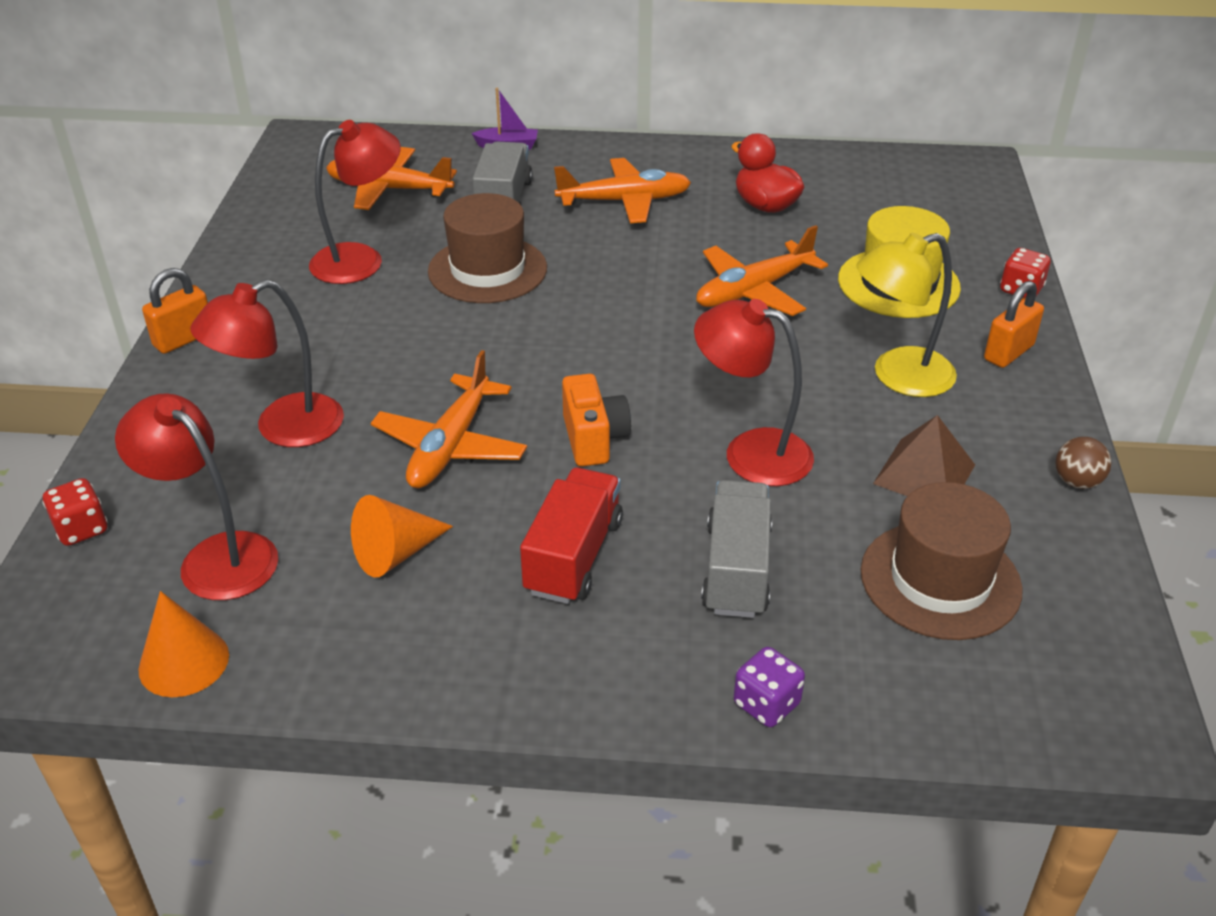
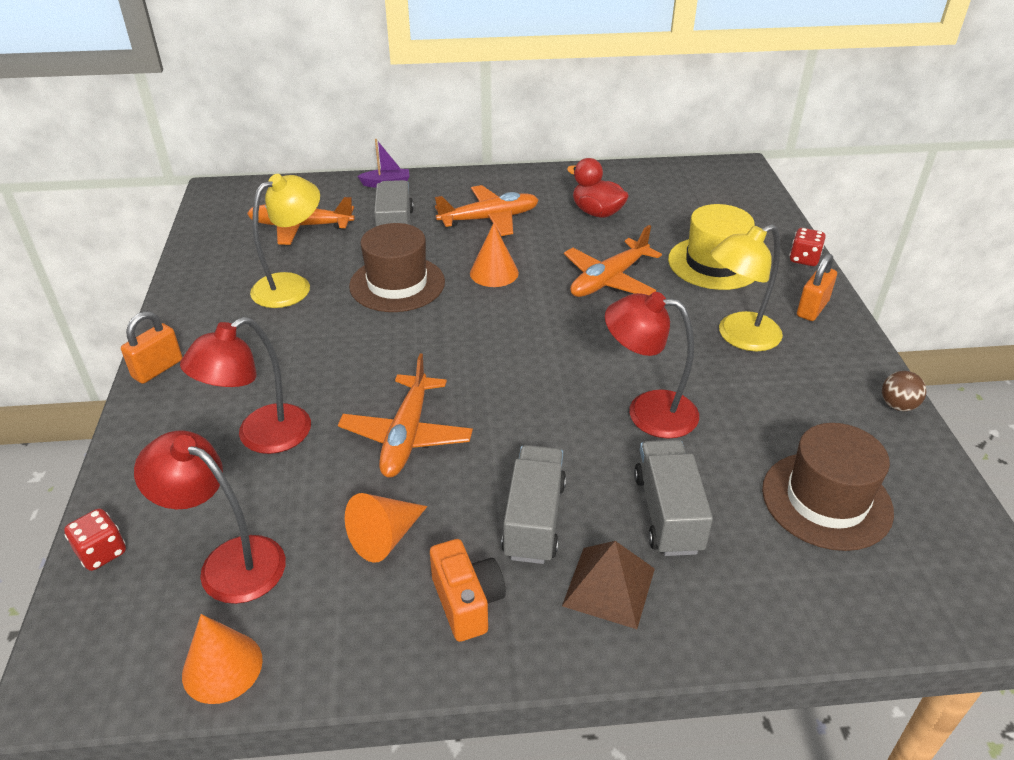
camera: 10 degrees left, 0 degrees up
red lamp [309,120,400,284] -> yellow lamp [250,174,320,308]
red truck [520,468,623,604] -> grey truck [501,445,566,564]
orange camera [562,374,631,466] -> orange camera moved to [430,539,506,642]
purple dice [734,647,805,727] -> none
brown pyramid [873,415,975,496] -> brown pyramid moved to [562,541,655,629]
none -> orange cone [470,223,519,287]

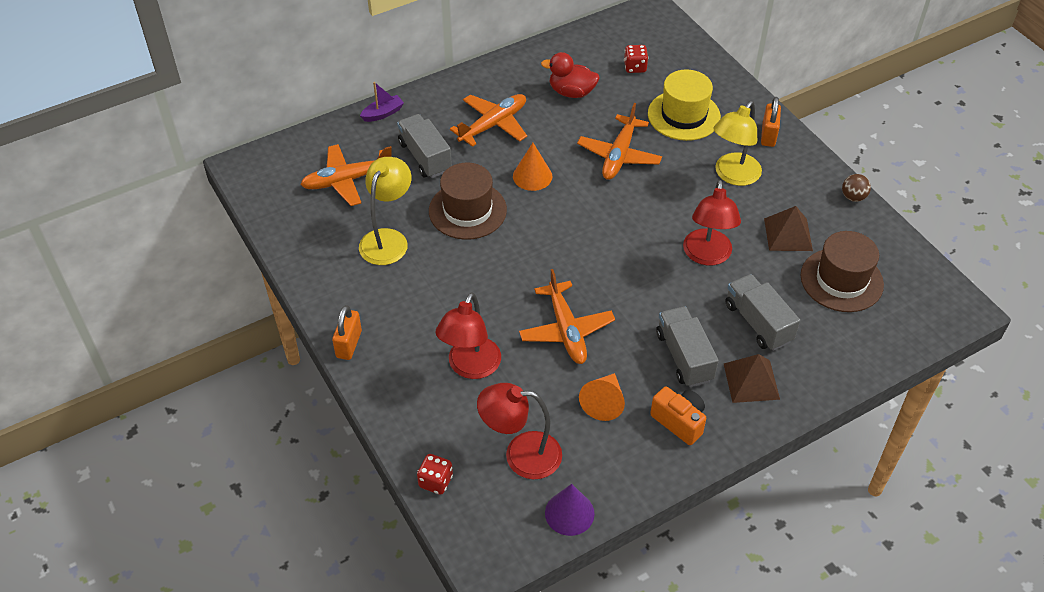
camera: 25 degrees left, 10 degrees up
orange cone [182,614,263,704] -> purple cone [545,484,594,536]
red lamp [605,292,699,439] -> red lamp turned 75 degrees counterclockwise [683,180,741,266]
red dice [789,228,826,266] -> red dice moved to [624,45,648,73]
none -> brown pyramid [764,206,813,251]

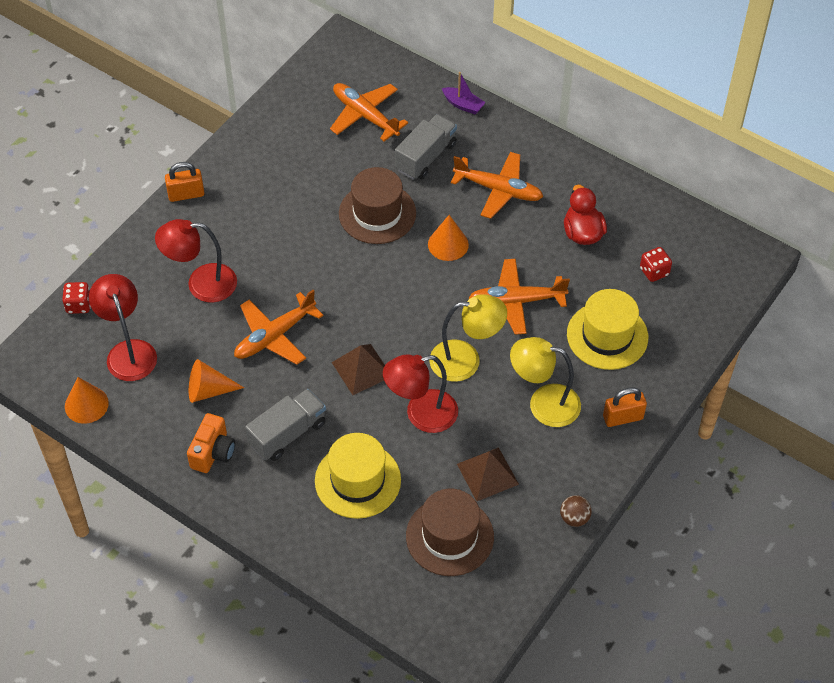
camera: 65 degrees right, 5 degrees up
yellow lamp [359,157,411,265] -> yellow lamp moved to [429,294,507,382]
purple cone [545,484,594,536] -> orange cone [65,377,109,424]
brown pyramid [724,354,780,403] -> brown pyramid moved to [332,344,385,395]
grey truck [725,274,800,351] -> yellow hat [315,433,401,519]

